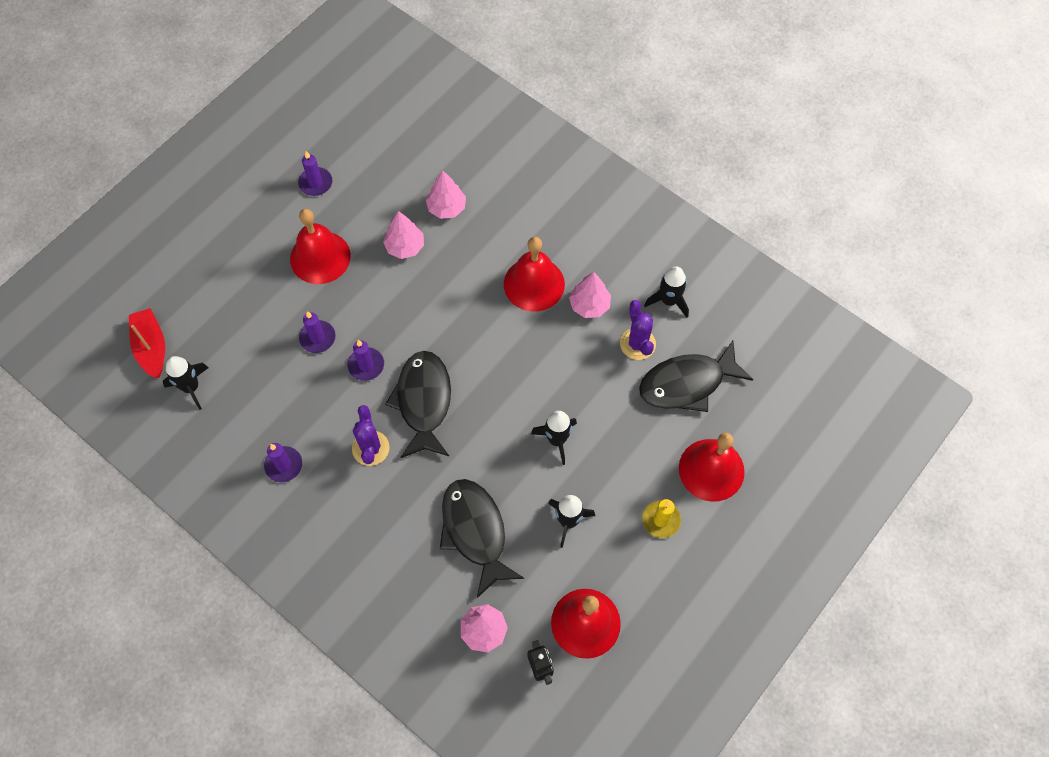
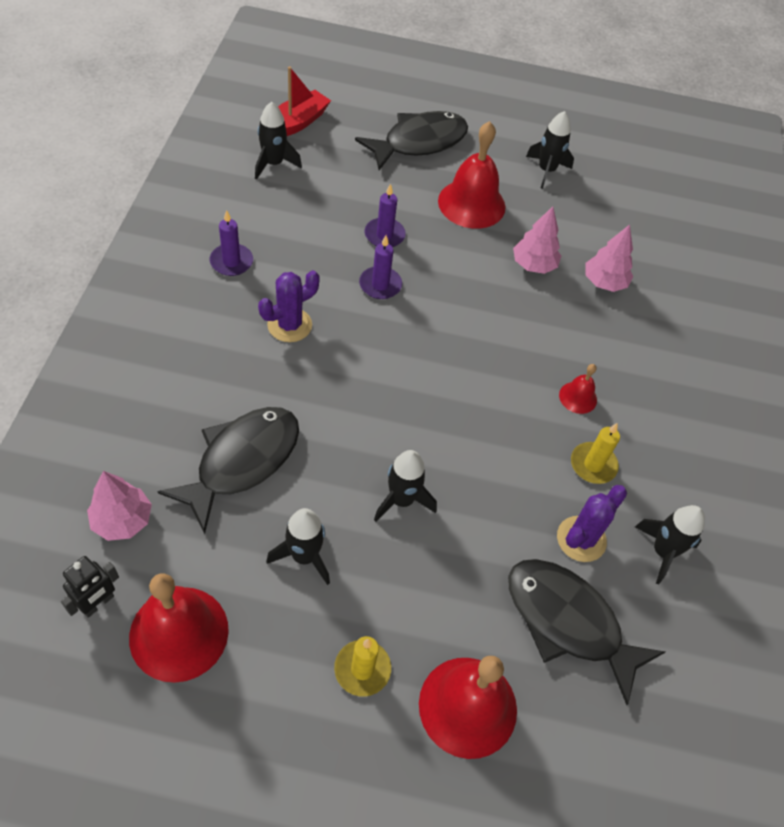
camera: 55 degrees right, 10 degrees down
purple candle [298,151,332,196] -> black rocket [526,111,574,189]
black fish [385,351,451,458] -> black fish moved to [355,111,468,170]
red bell [504,237,565,312] -> red bell [559,364,597,414], size x0.49
pink tree [569,272,611,318] -> yellow candle [571,423,620,484]

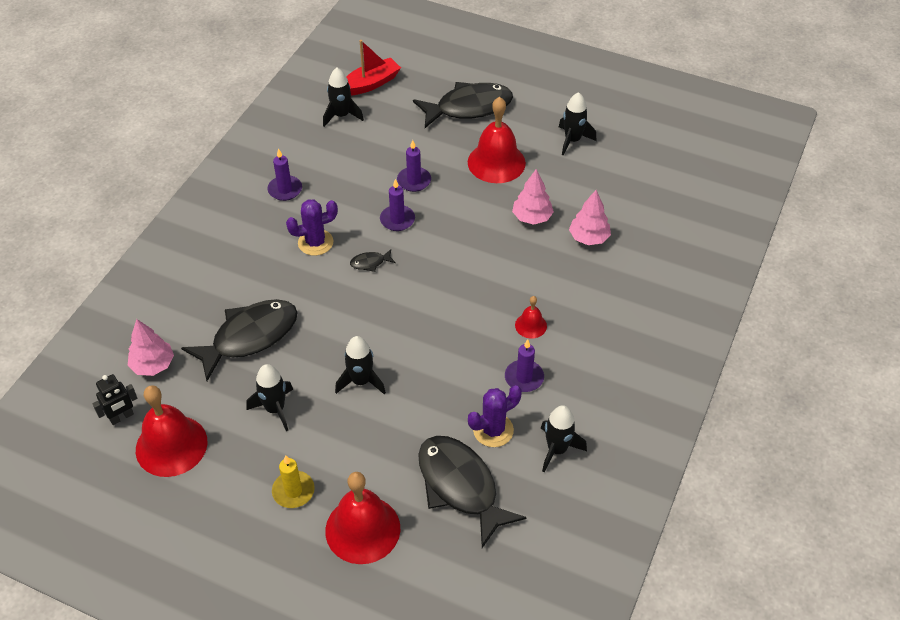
camera: 20 degrees right, 5 degrees down
yellow candle [571,423,620,484] -> purple candle [505,339,544,392]
none -> black fish [350,249,396,272]

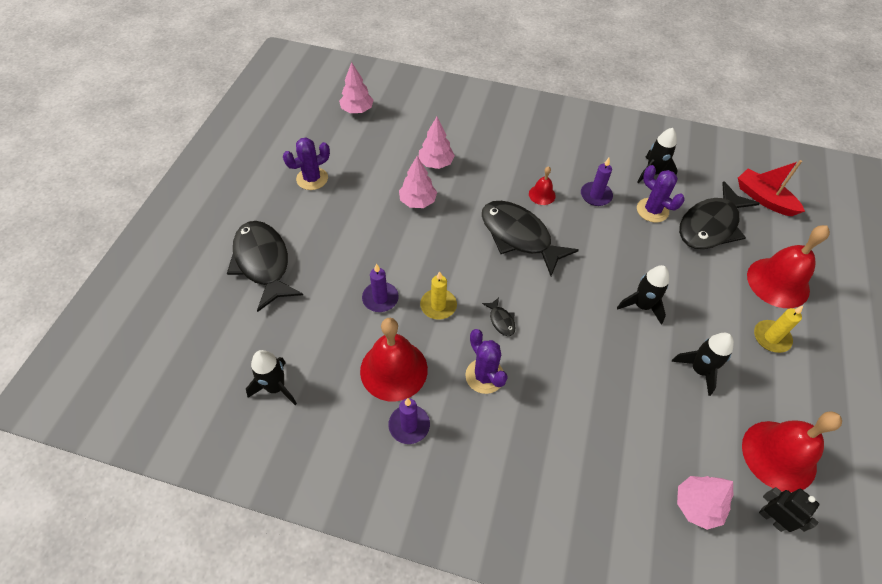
camera: 100 degrees left, 5 degrees up
black fish [181,299,298,381] -> black fish moved to [482,201,579,276]
red boat [346,40,401,96] -> red boat moved to [738,160,805,216]
purple candle [380,179,415,231] -> yellow candle [420,271,457,320]
red bell [468,97,526,183] -> red bell moved to [360,318,428,401]
black rocket [559,92,596,156] -> purple cactus [283,137,330,190]
none -> pink tree [339,62,374,113]

